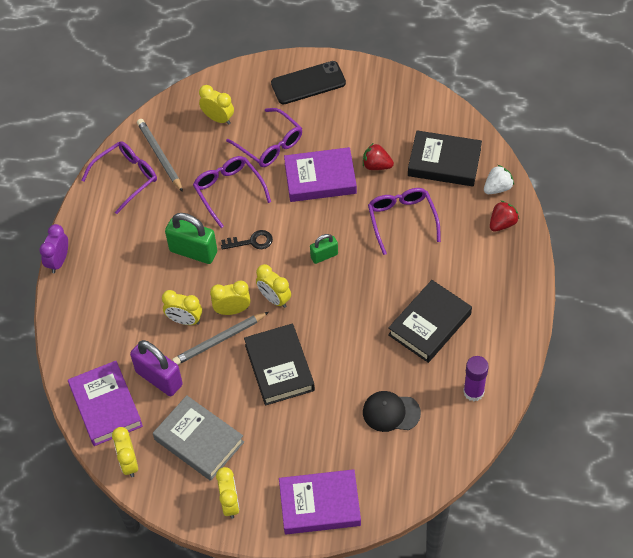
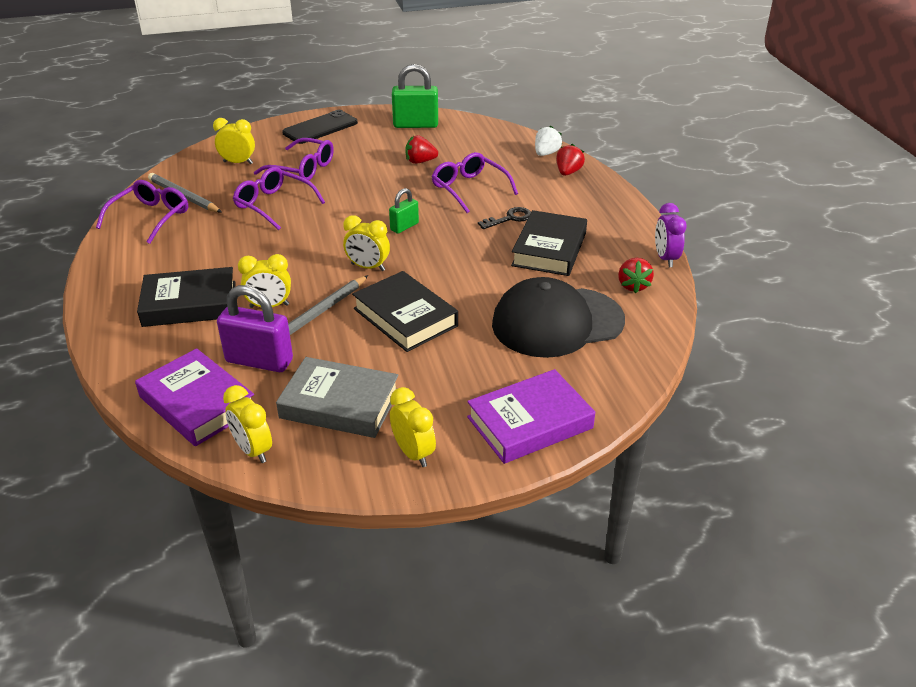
camera: 25 degrees left, 20 degrees down
purple clock [39,224,68,273] -> purple clock moved to [655,203,687,267]
green padlock [165,213,217,264] -> green padlock moved to [392,64,438,128]
yellow clock [210,281,251,315] -> none
black key [221,230,273,250] -> black key moved to [478,207,531,229]
purple book [284,147,357,202] -> none
black cap [363,391,421,432] -> black cap [492,277,625,358], size x1.88
black book [408,130,482,186] -> black book moved to [137,267,236,327]
purple glue stick [463,356,489,401] -> red strawberry [618,258,654,293]

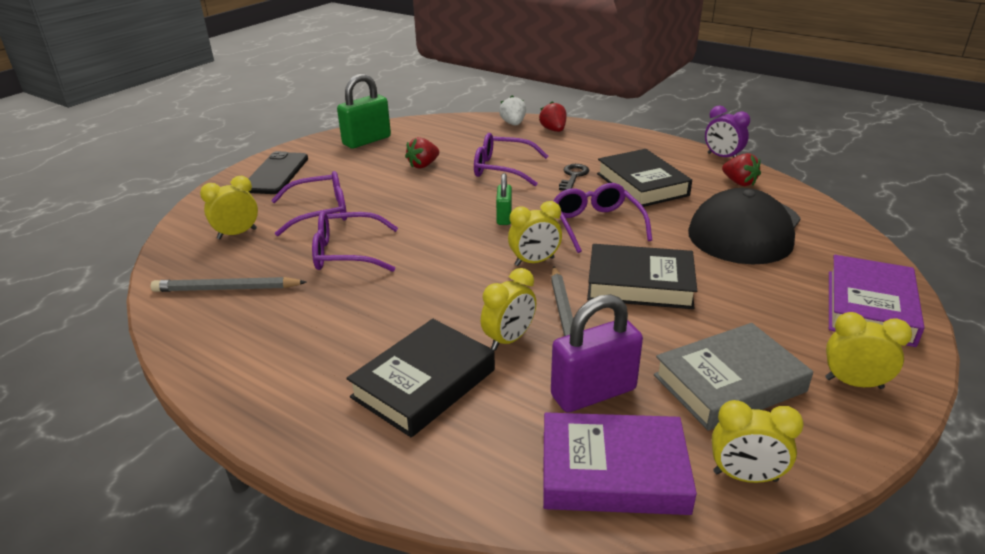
camera: 40 degrees left, 5 degrees down
purple glasses [96,180,188,244] -> purple glasses moved to [553,183,652,253]

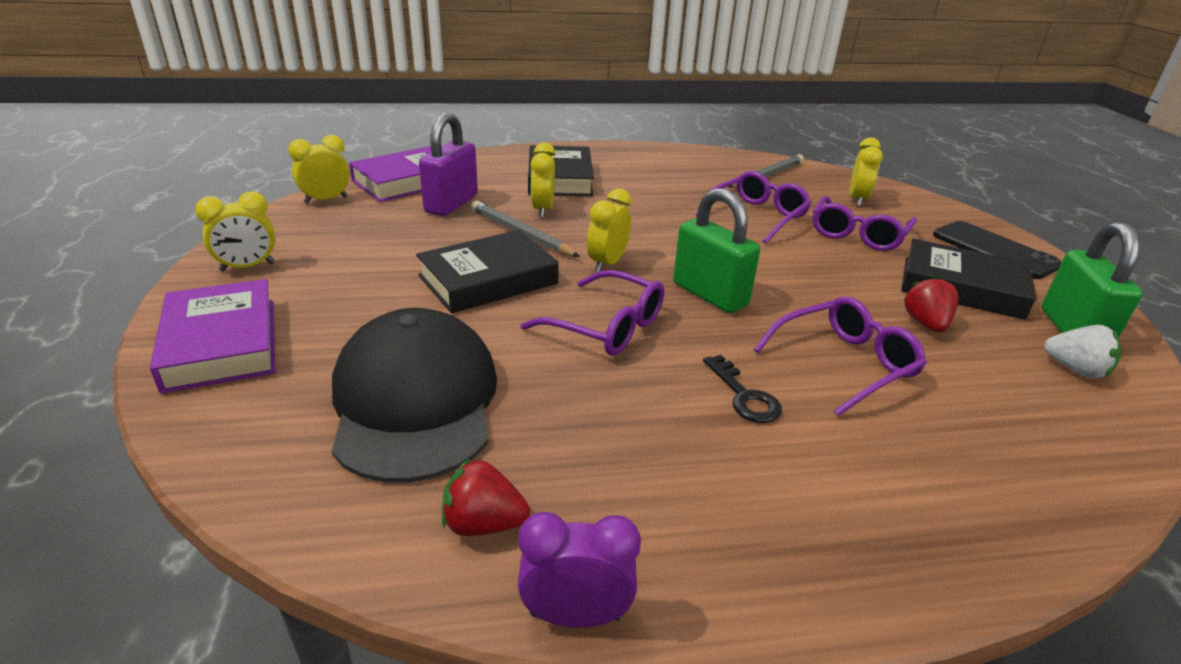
camera: 135 degrees right, 0 degrees up
green padlock [496,173,512,225] -> green padlock [673,188,760,313], size x1.76
white strawberry [499,95,526,125] -> white strawberry moved to [1044,325,1122,378]
red strawberry [539,101,566,132] -> none
black book [597,149,692,207] -> black book moved to [901,239,1036,320]
grey book [654,323,813,431] -> none

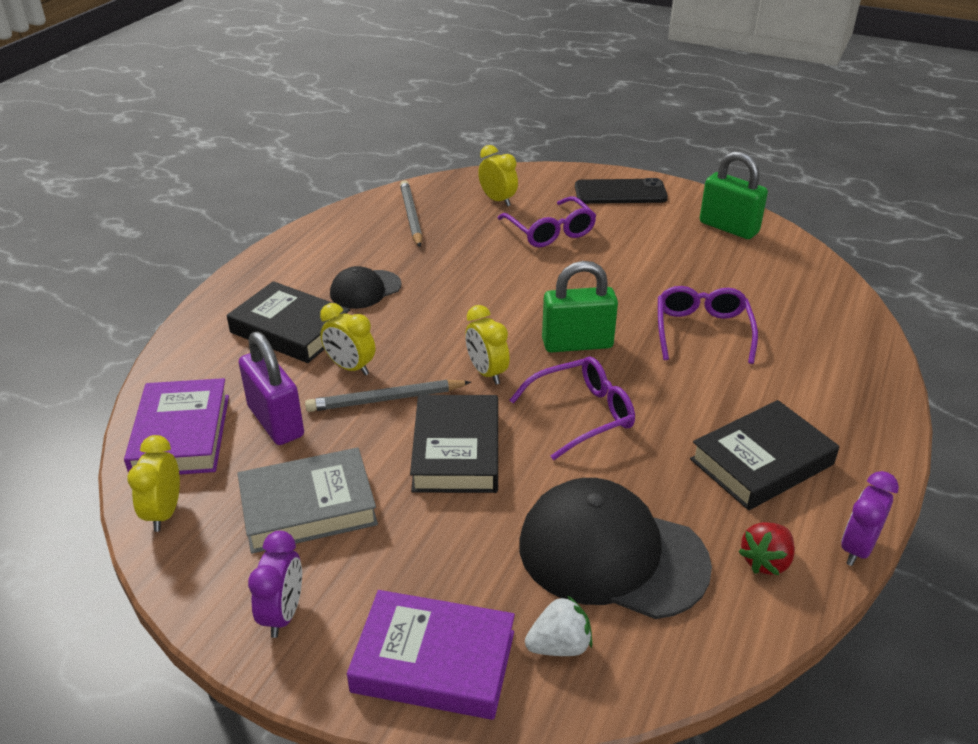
camera: 55 degrees left, 5 degrees up
yellow clock [195,191,275,272] -> purple clock [248,531,302,638]
purple glasses [696,171,812,244] -> none
black key [703,355,782,423] -> none
black book [901,239,1036,320] -> black book moved to [690,400,839,510]
red strawberry [904,276,959,332] -> none
white strawberry [1044,325,1122,378] -> white strawberry moved to [525,595,592,656]
none -> grey book [237,448,378,554]
none -> black cap [330,266,402,309]

